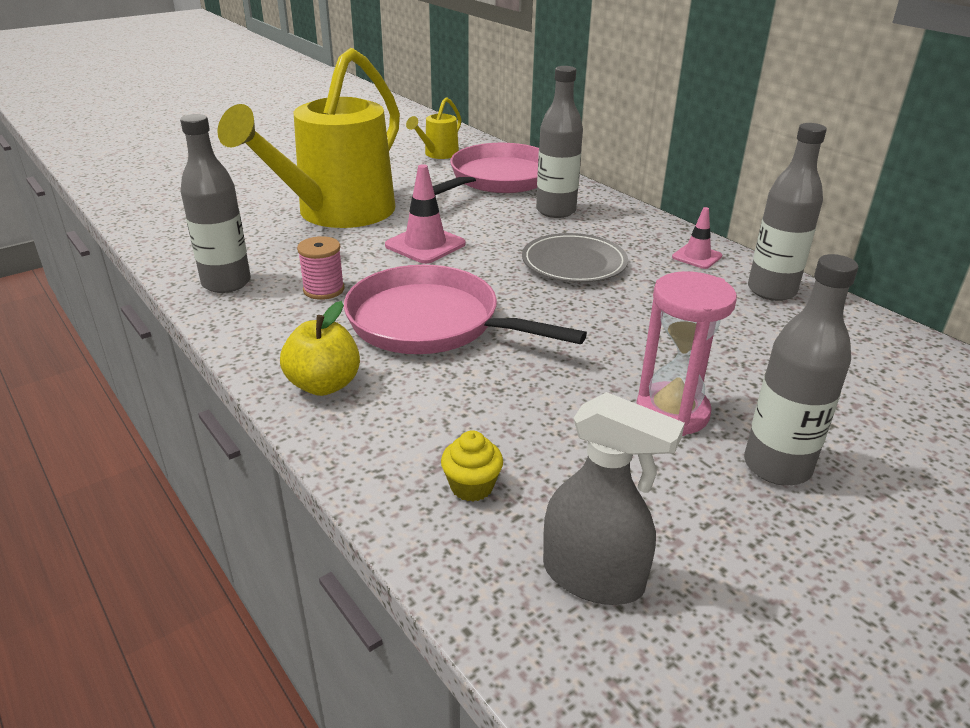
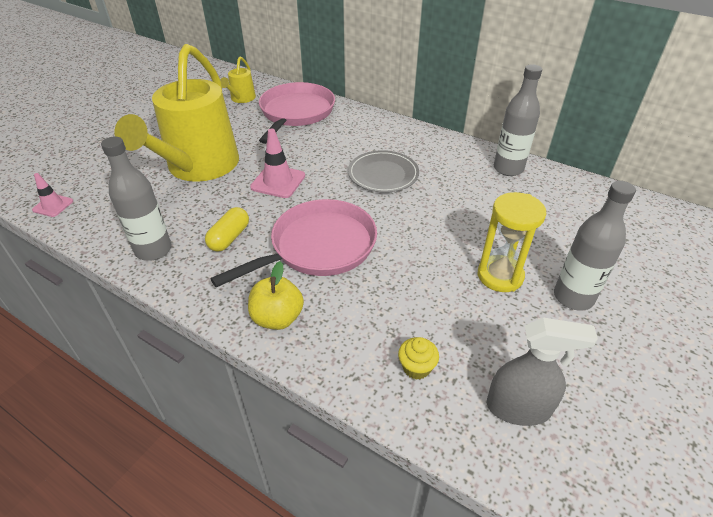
camera: 20 degrees left, 10 degrees up
pink spool [297,236,345,300] -> yellow capsule [205,207,249,252]
pink pan [344,265,587,354] -> pink pan turned 135 degrees clockwise [210,199,377,287]
grey bottle [536,66,583,218] -> none
pink hourglass [636,271,737,436] -> yellow hourglass [477,192,546,292]
pink traffic cone [672,207,722,269] -> pink traffic cone moved to [32,173,73,217]

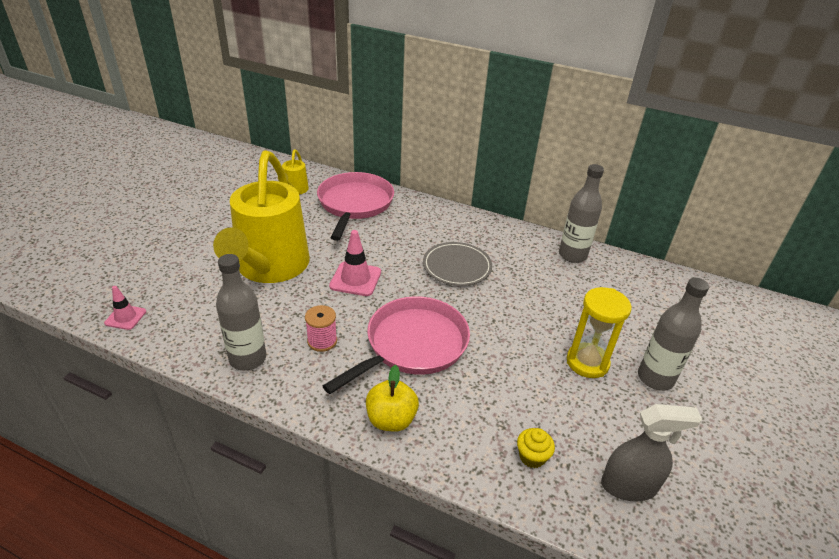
camera: 10 degrees left, 5 degrees down
yellow capsule [205,207,249,252] -> pink spool [305,305,337,352]

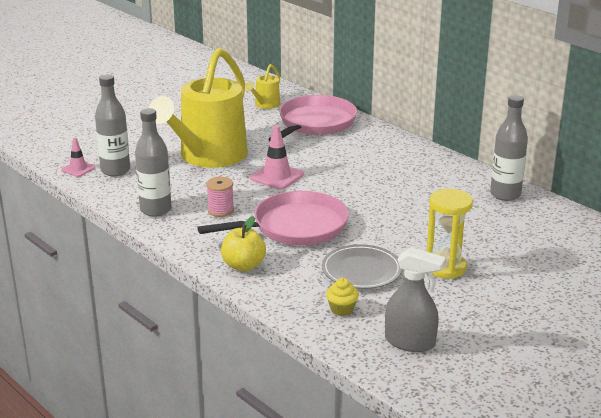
camera: 25 degrees right, 10 degrees down
grey plate [423,242,492,286] -> grey plate moved to [322,244,402,289]
grey bottle [638,278,709,391] -> grey bottle moved to [95,74,130,176]

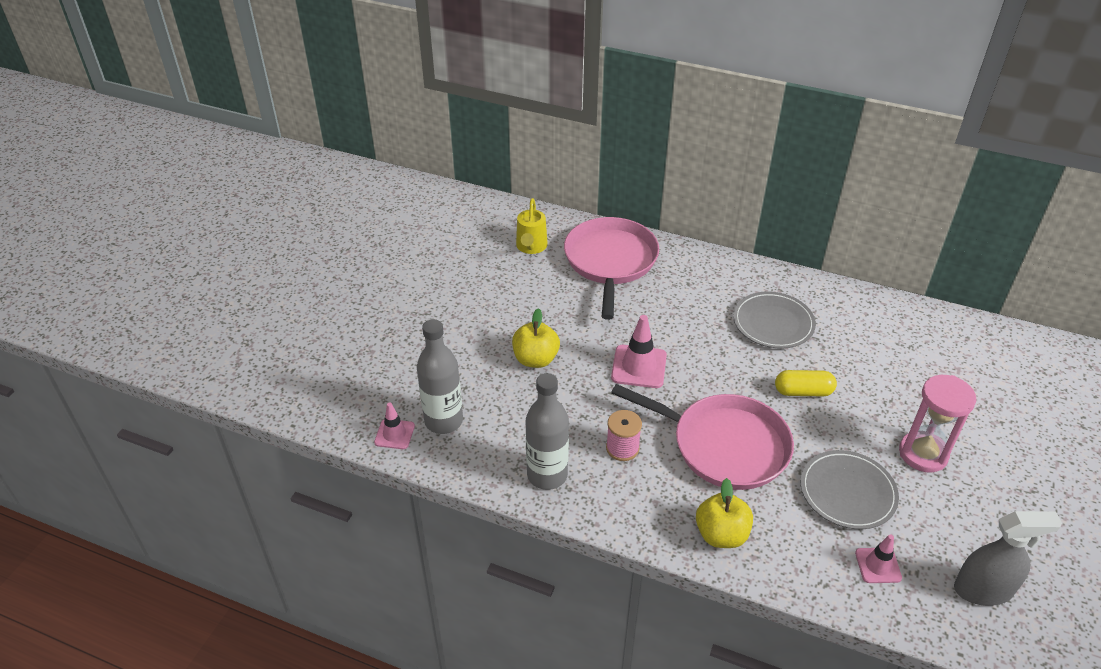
camera: 25 degrees left, 15 degrees up
yellow watering can [149,48,248,168] -> yellow apple [512,308,560,368]
pink pan [197,191,349,246] -> pink pan turned 75 degrees clockwise [611,384,794,490]
yellow cupcake [326,278,359,316] -> pink traffic cone [855,534,902,583]
yellow hourglass [427,189,473,279] -> pink hourglass [899,375,976,473]
grey bottle [490,95,528,201] -> none
none -> grey plate [733,292,816,349]
none -> yellow capsule [775,370,837,396]

